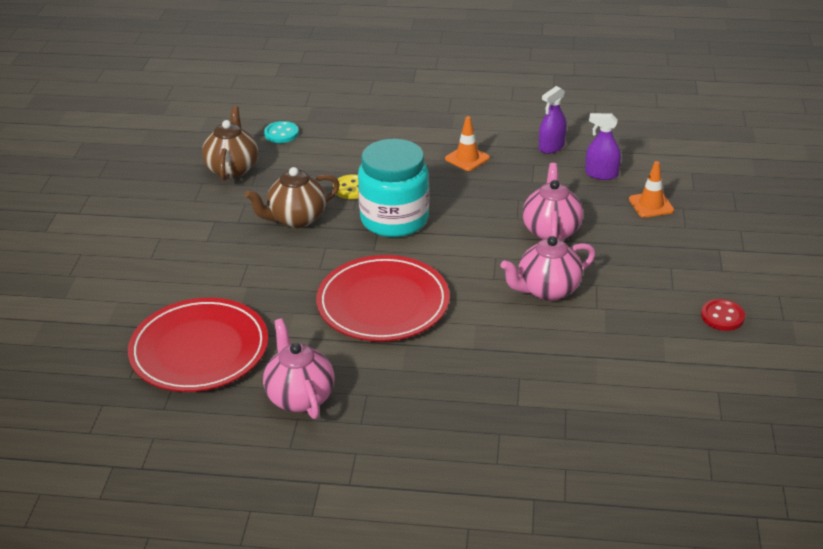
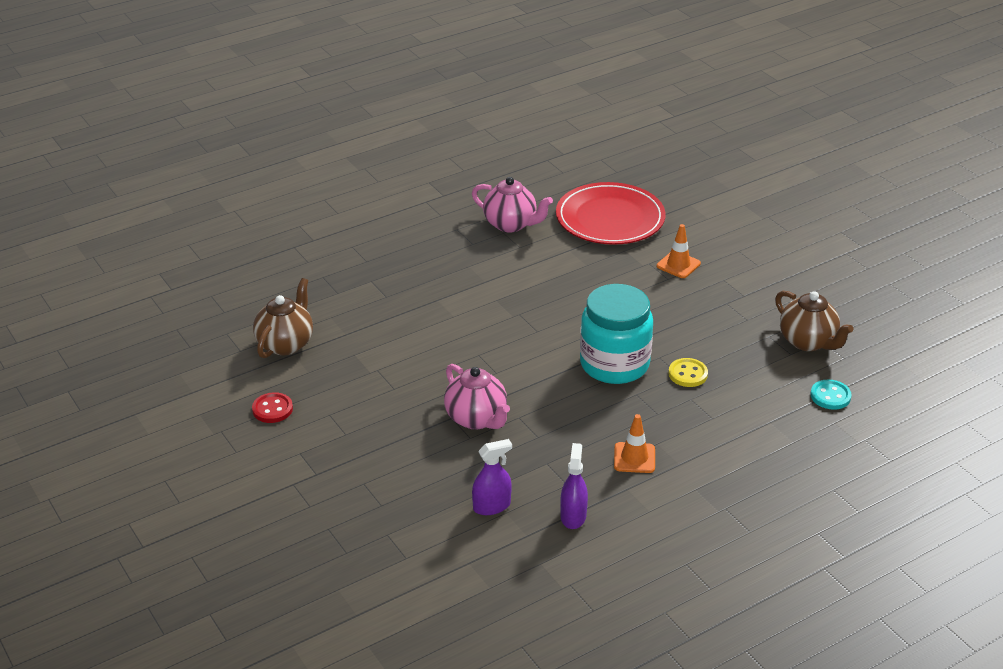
camera: 140 degrees right, 0 degrees up
brown teapot [245,167,340,228] -> brown teapot moved to [253,278,313,358]
red plate [316,255,450,341] -> none
pink teapot [500,236,595,301] -> none
orange traffic cone [629,161,674,218] -> orange traffic cone moved to [657,224,701,278]

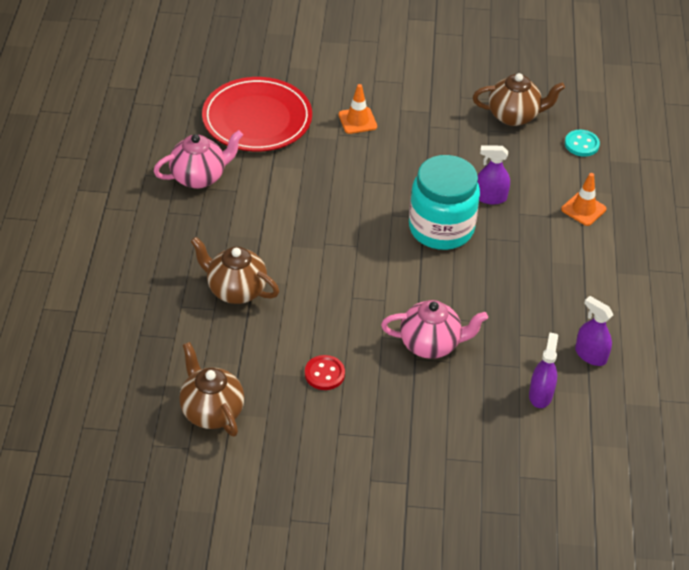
camera: 55 degrees left, 10 degrees up
red button [252,392,293,423] -> red button moved to [305,355,345,390]
orange traffic cone [614,414,655,473] -> orange traffic cone moved to [561,173,607,226]
yellow button [668,358,708,387] -> purple spray bottle [478,145,510,205]
none -> brown teapot [190,237,279,304]

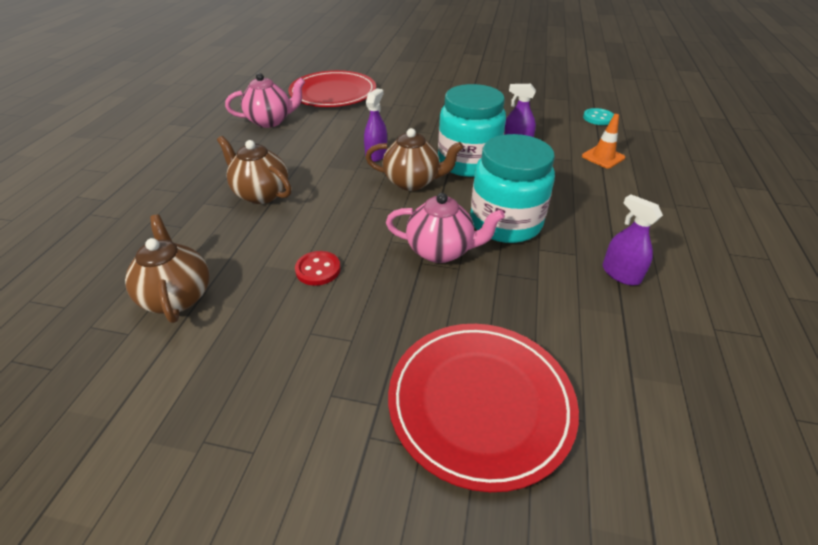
camera: 10 degrees right, 5 degrees down
orange traffic cone [338,84,377,134] -> none
brown teapot [473,73,565,126] -> brown teapot moved to [365,128,463,191]
purple spray bottle [529,332,558,408] -> purple spray bottle moved to [364,88,387,162]
none -> red plate [388,324,579,492]
none -> turquoise jar [471,134,555,243]

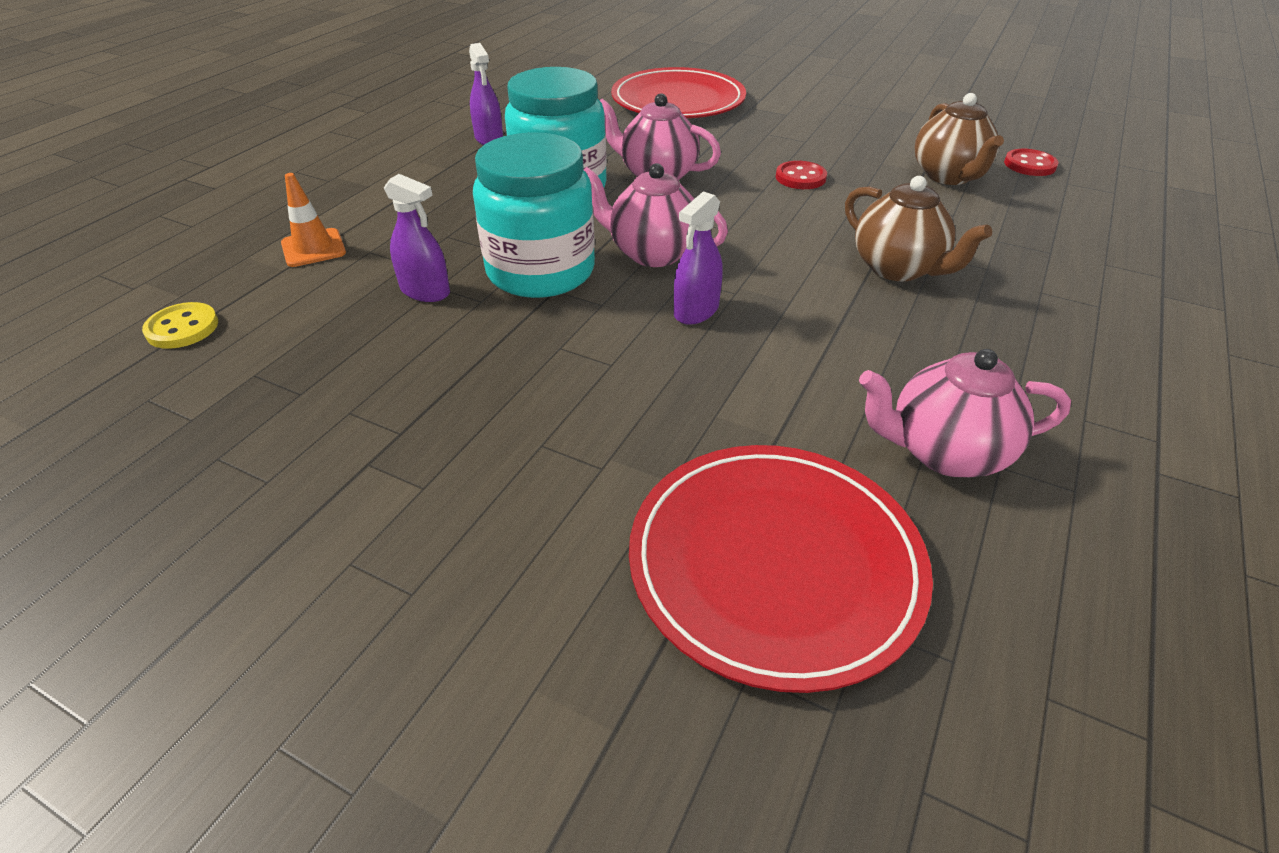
camera: 165 degrees left, 0 degrees up
brown teapot [365,128,463,191] -> pink teapot [584,163,728,267]
turquoise button [583,108,614,125] -> yellow button [142,302,218,349]
none -> red button [1004,149,1059,176]

